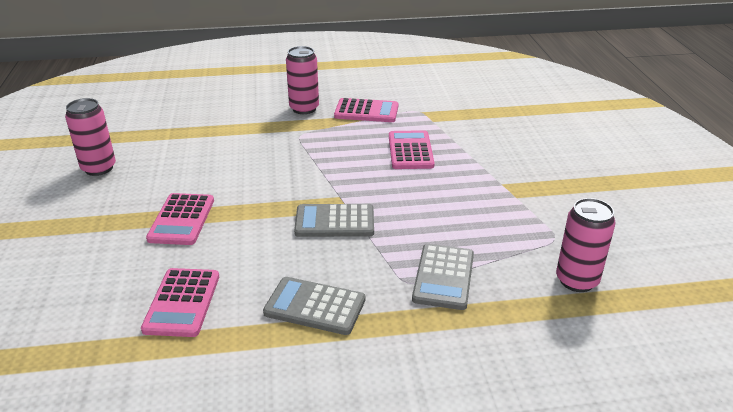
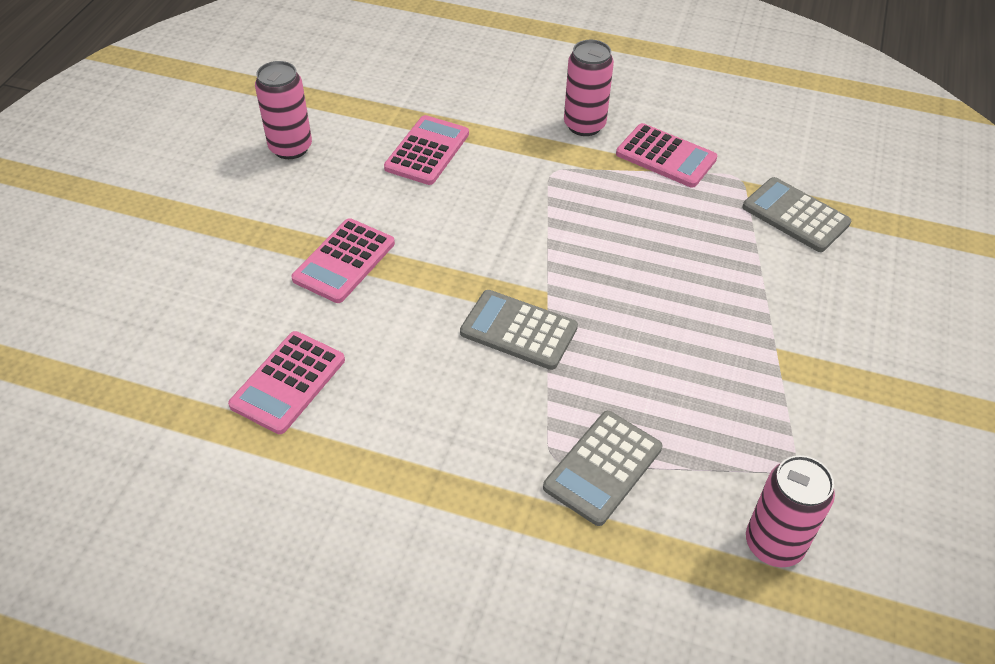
camera: 25 degrees right, 15 degrees up
grey calculator [263,277,365,335] -> grey calculator moved to [743,177,851,252]
pink calculator [389,130,435,169] -> pink calculator moved to [384,115,469,185]

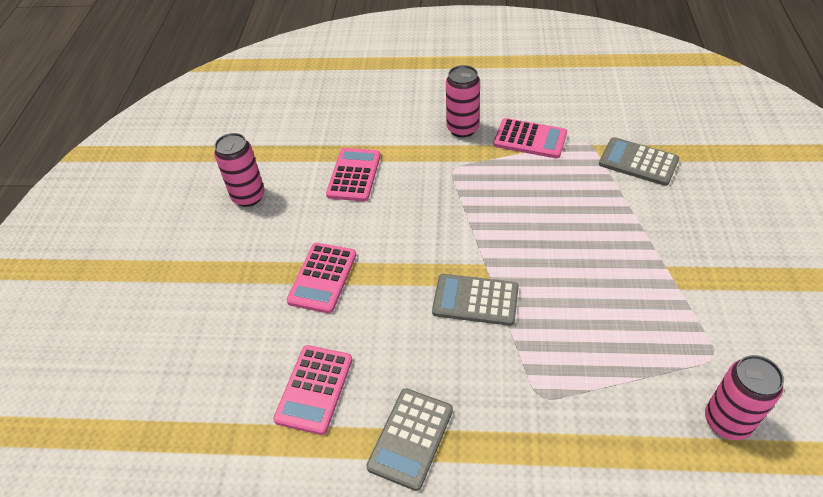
camera: 10 degrees left, 0 degrees up
grey calculator [543,411,662,526] -> grey calculator moved to [366,388,453,491]

